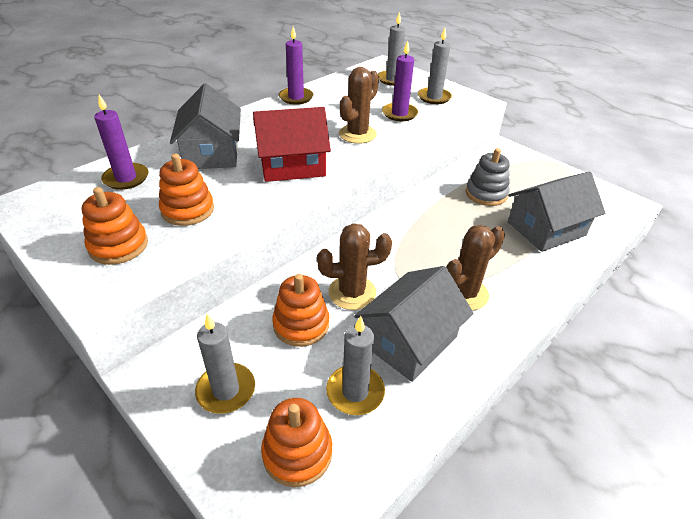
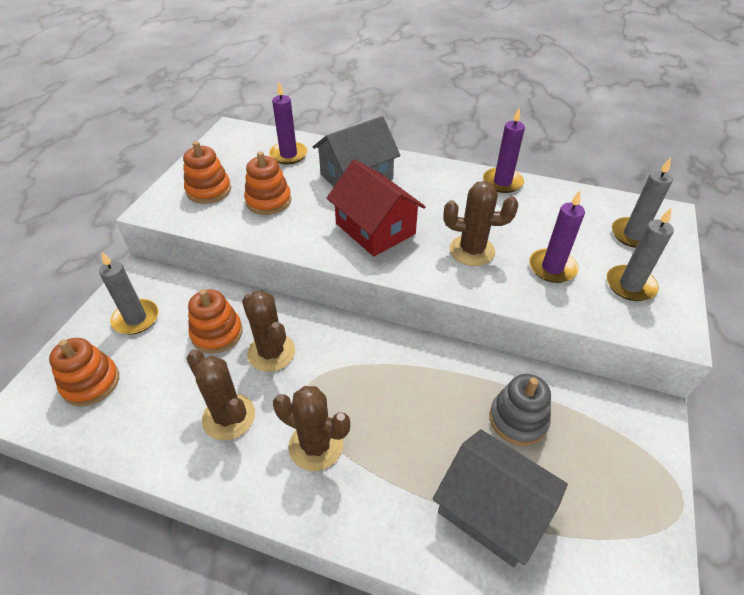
camera: 65 degrees right, 5 degrees up
grey candle [326,316,385,415] -> none
grey house [354,266,474,382] -> brown cactus [186,349,255,441]

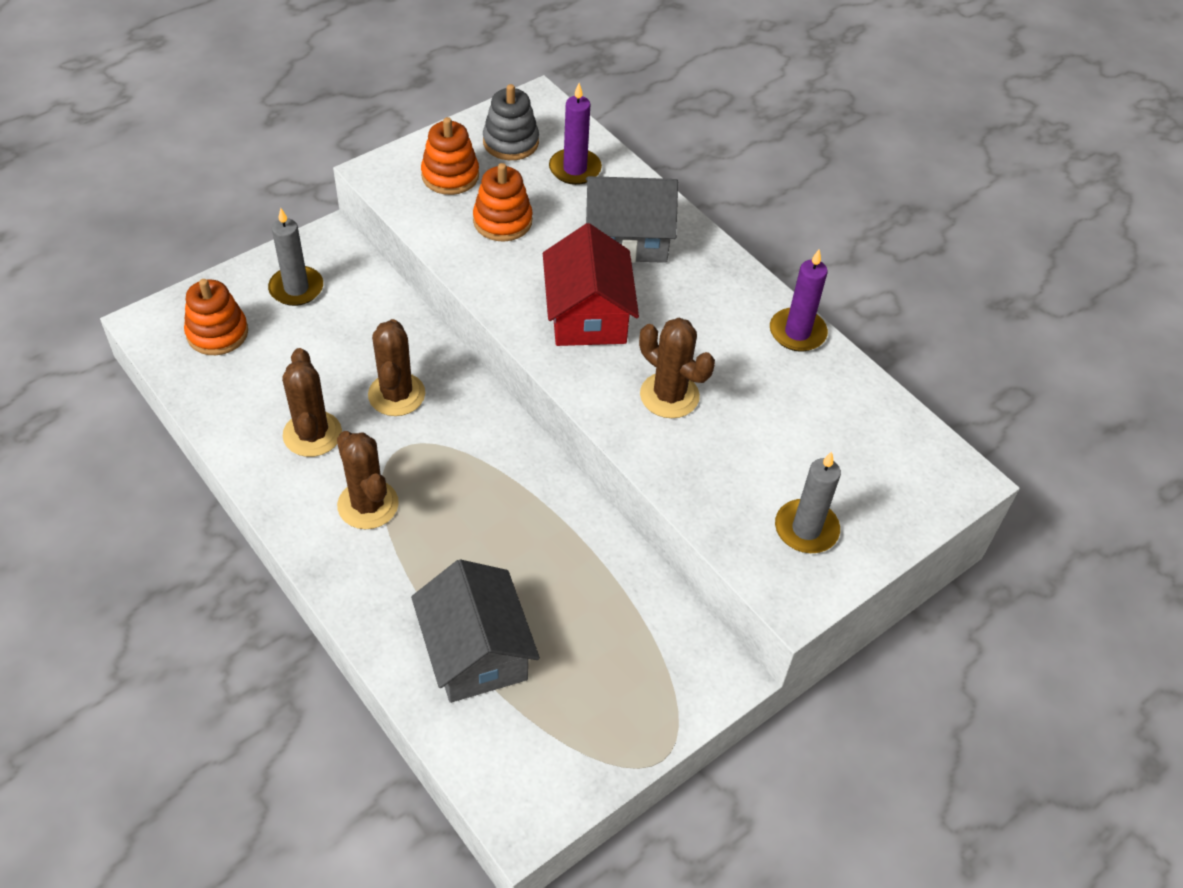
camera: 30 degrees right, 5 degrees up
orange stacking toy [188,289,242,354] -> none
grey stacking toy [490,374,551,446] -> grey stacking toy moved to [483,84,539,160]
purple candle [529,190,585,283] -> none
grey candle [612,158,673,248] -> none

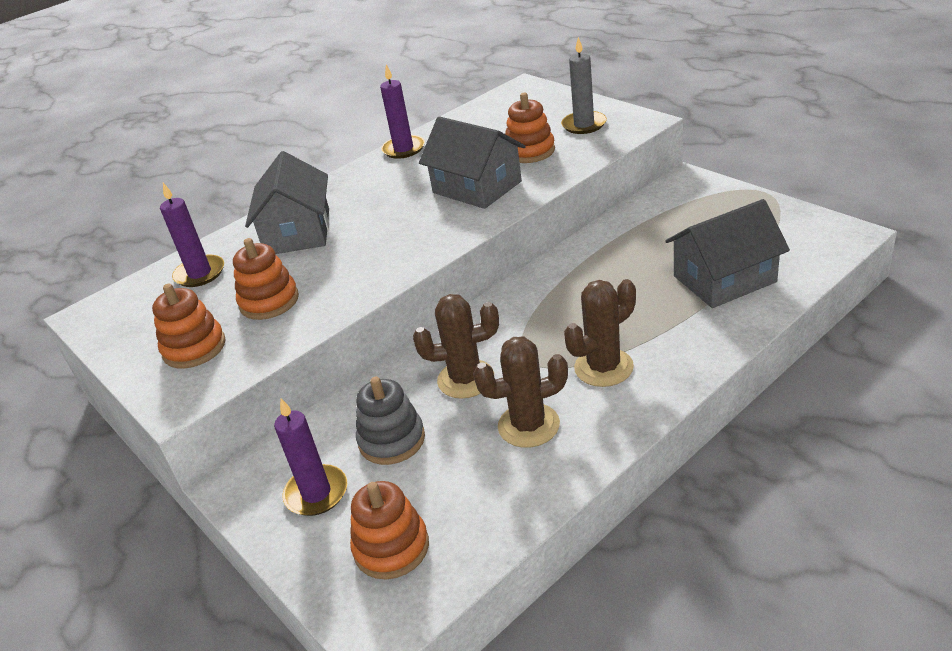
camera: 85 degrees left, 15 degrees down
grey candle [268,208,323,306] -> purple candle [274,399,348,516]
grey stacking toy [483,84,539,160] -> grey stacking toy moved to [356,377,425,465]
red house [543,223,639,346] -> none
brown cactus [639,318,715,418] -> grey house [419,116,526,209]
none -> orange stacking toy [505,93,555,163]

